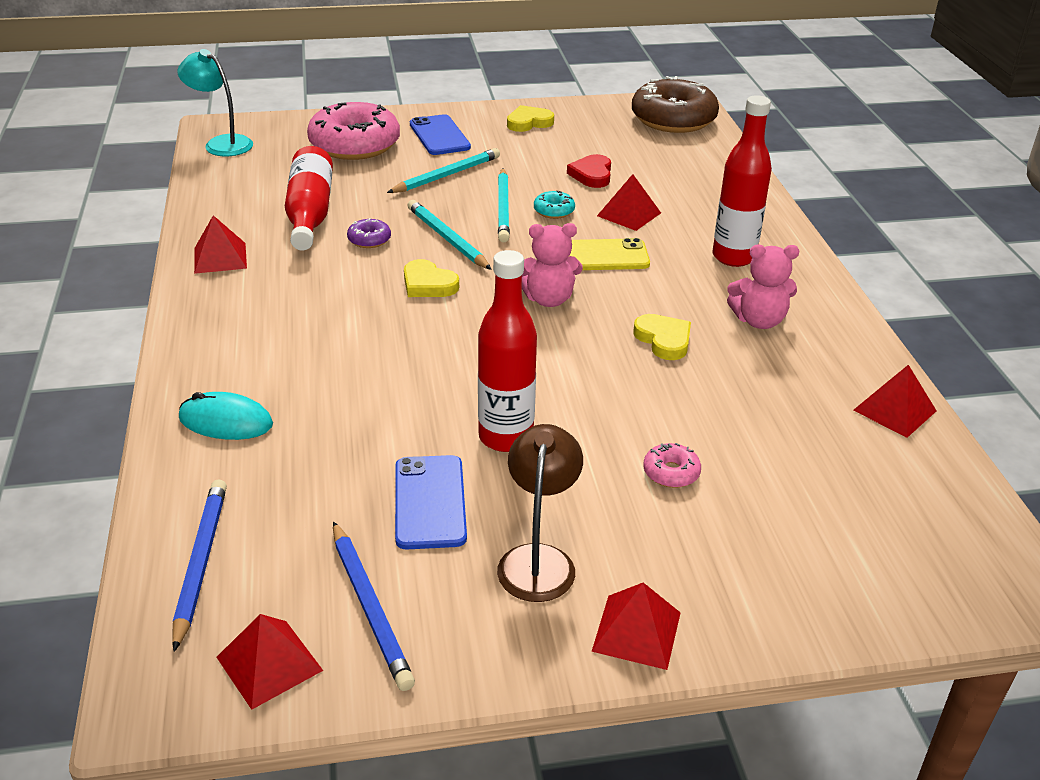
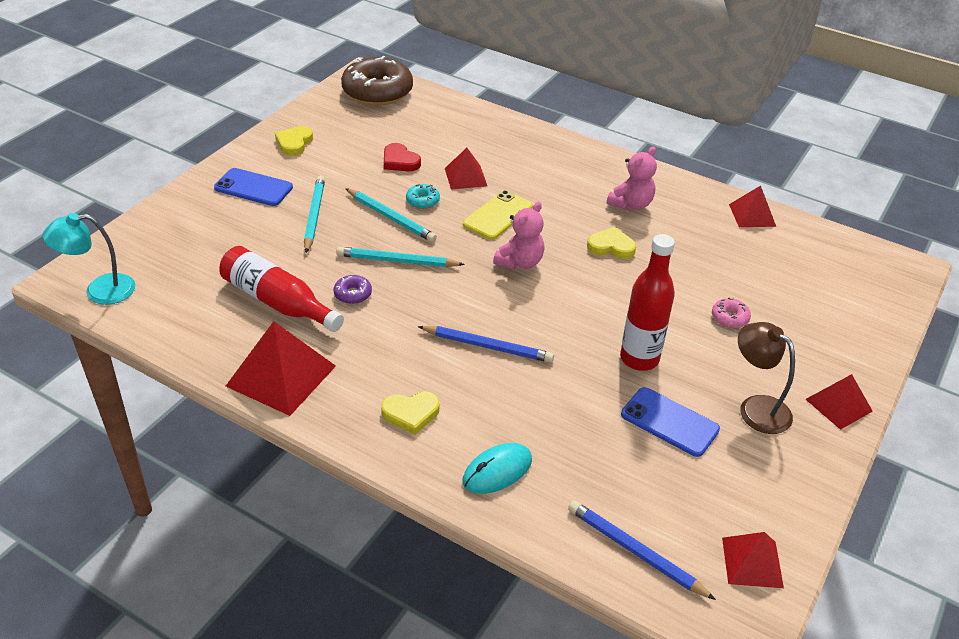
camera: 50 degrees left, 5 degrees up
red pyramid [194,215,247,274] -> red pyramid [226,321,336,416], size x1.68
pink donut [307,102,400,160] -> none
blue pencil [333,521,415,691] -> blue pencil moved to [418,326,554,363]
yellow heart [404,259,459,297] -> yellow heart moved to [381,391,440,435]
red bottle [712,95,772,267] -> none

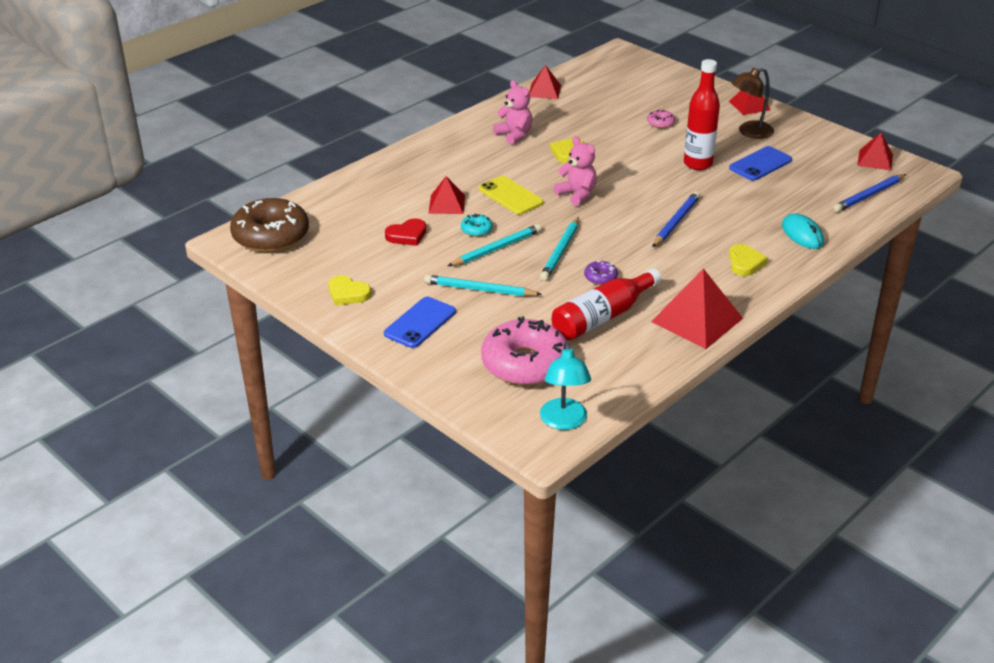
camera: 75 degrees left, 5 degrees down
none -> pink donut [481,316,570,386]

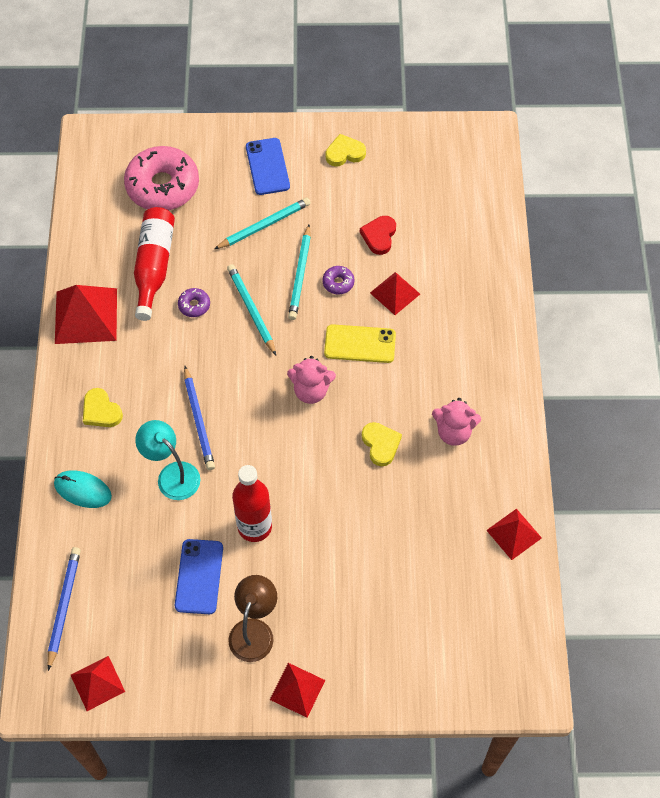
camera: 135 degrees right, 25 degrees up
brown donut [230,198,309,252] -> none
turquoise donut [461,214,493,237] -> purple donut [322,266,354,295]
turquoise lamp [540,342,591,430] -> turquoise lamp moved to [135,420,200,500]
pink donut [647,109,675,128] -> none

